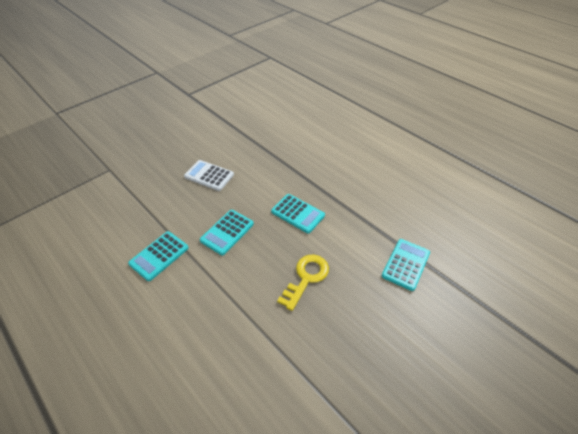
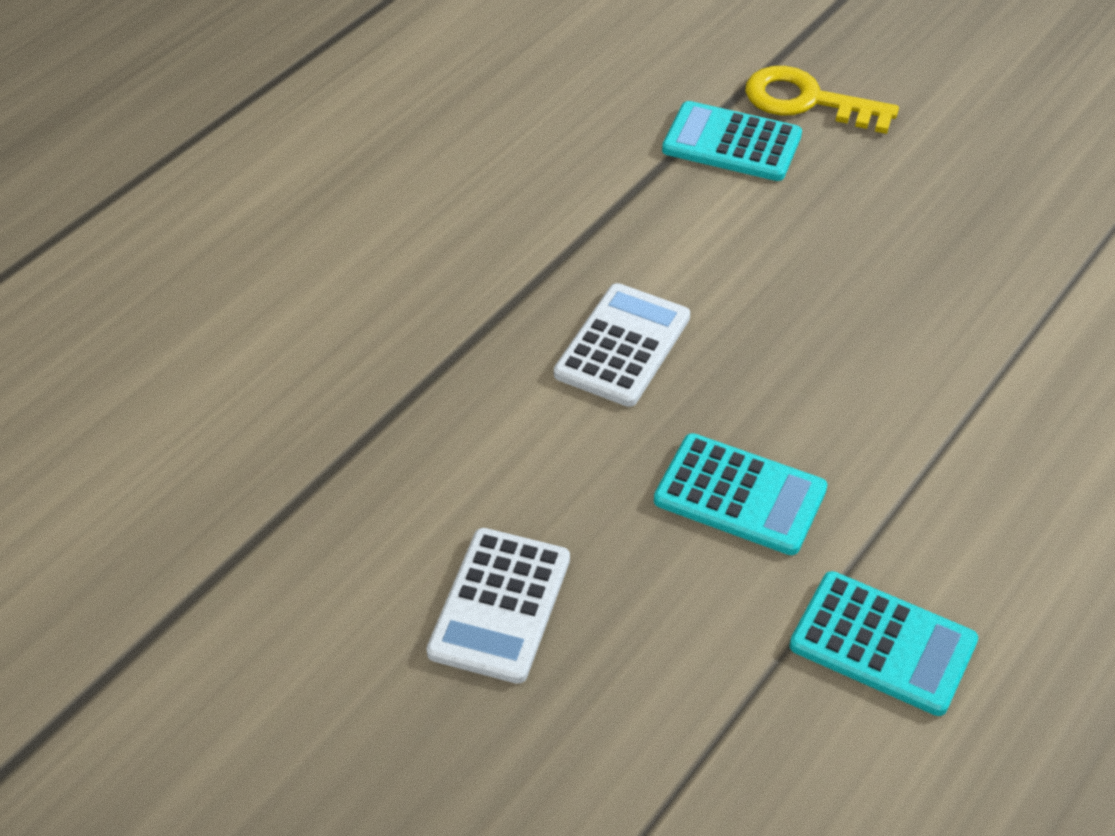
camera: 100 degrees left, 0 degrees up
turquoise calculator [271,194,325,234] -> white calculator [554,283,690,407]
yellow key [277,255,329,311] -> yellow key moved to [745,66,899,134]

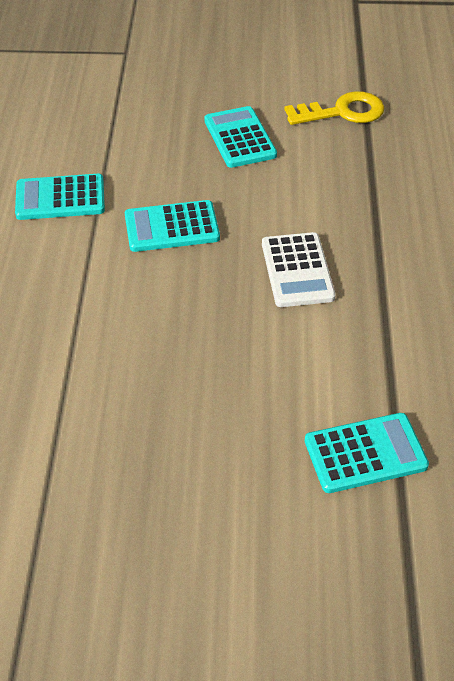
camera: 145 degrees right, 0 degrees up
white calculator [427,528,570,684] -> turquoise calculator [204,106,277,168]
yellow key [745,66,899,134] -> yellow key moved to [285,91,384,125]

